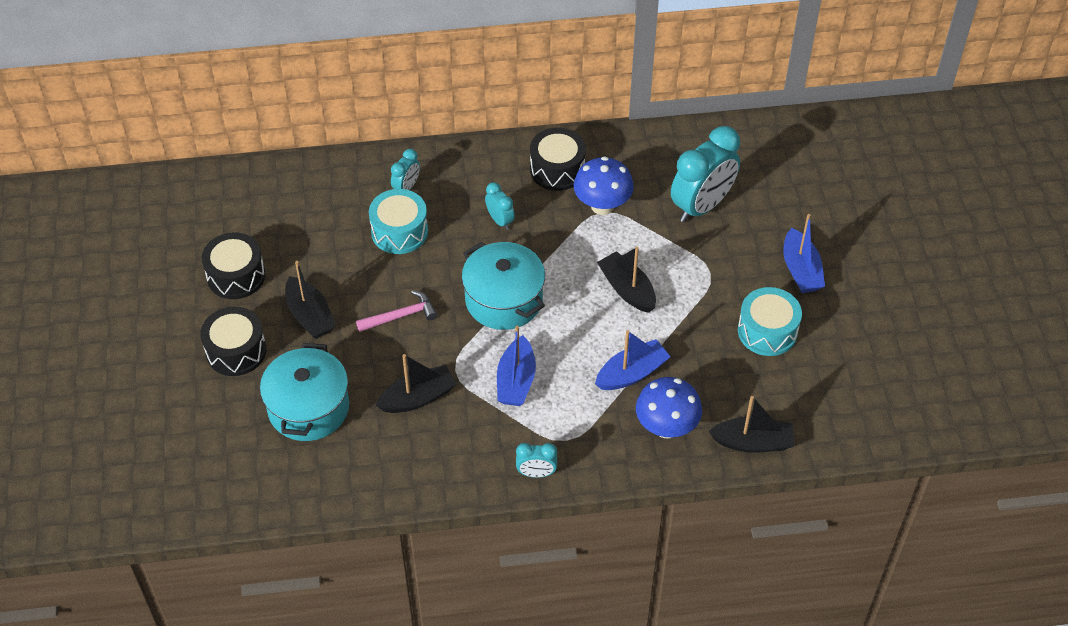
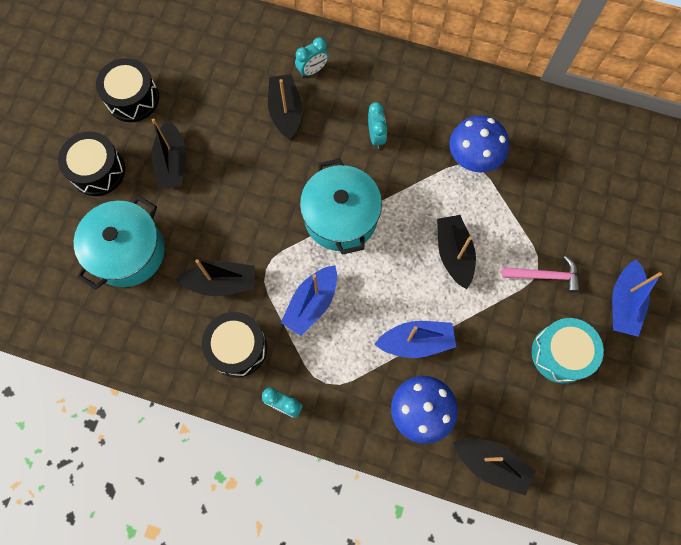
camera: 25 degrees right, 20 degrees up
pink hammer [356,290,437,332] -> pink hammer moved to [502,255,580,293]
turquoise drum [369,189,428,254] -> black boat [268,74,302,140]
black drum [530,128,586,191] -> black drum moved to [202,312,267,378]
turquoise clock [671,126,740,222] -> none

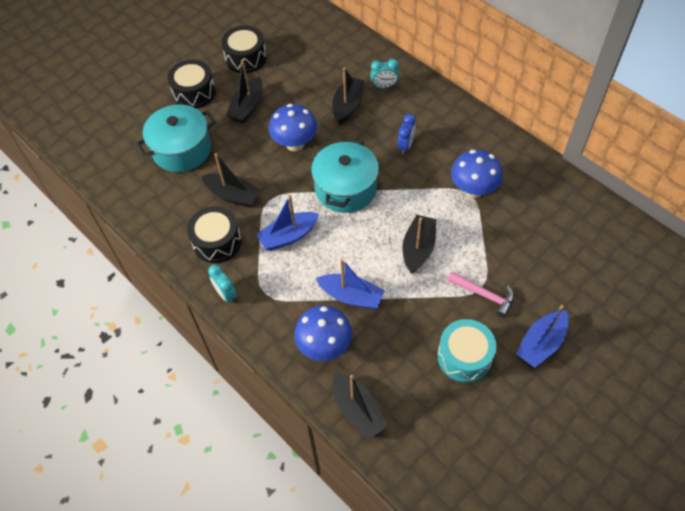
camera: 30 degrees right, 15 degrees down
turquoise clock [368,102,387,149] -> blue clock [397,114,416,155]
none -> blue mushroom [269,104,317,151]

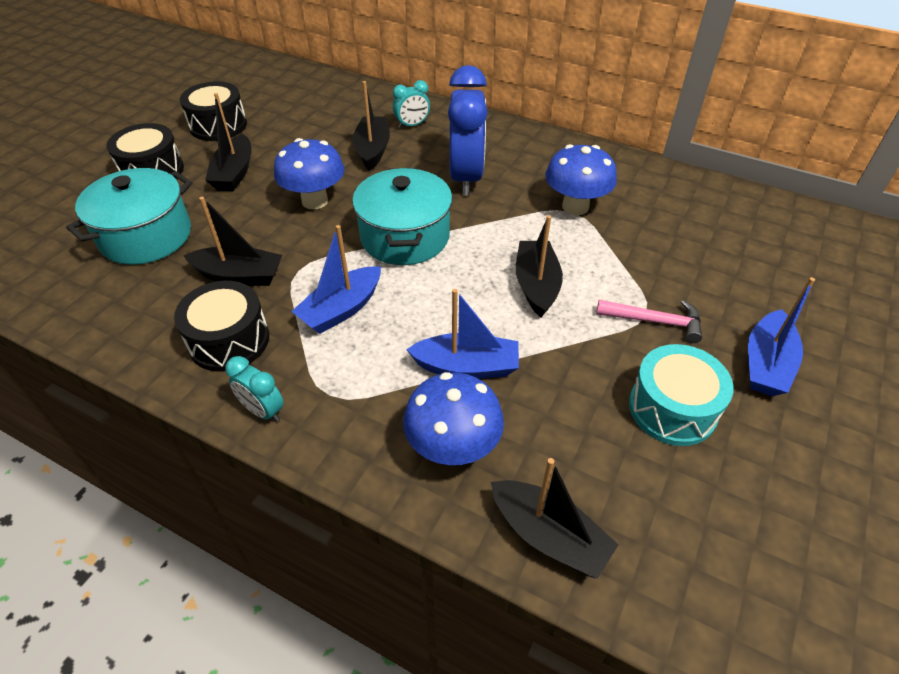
camera: 20 degrees left, 10 degrees down
blue clock [397,114,416,155] -> blue clock [448,65,488,196], size x2.10

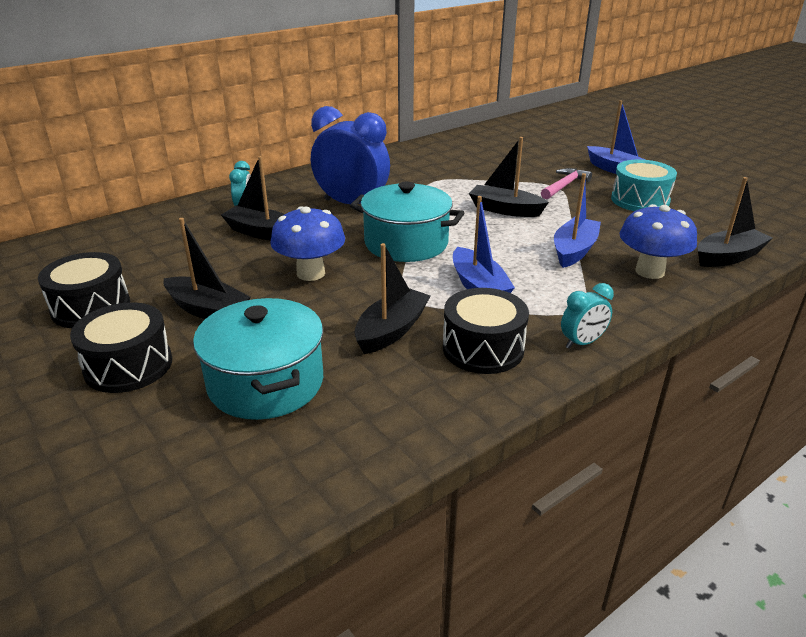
camera: 65 degrees left, 15 degrees down
blue mushroom [546,144,617,215] -> none

